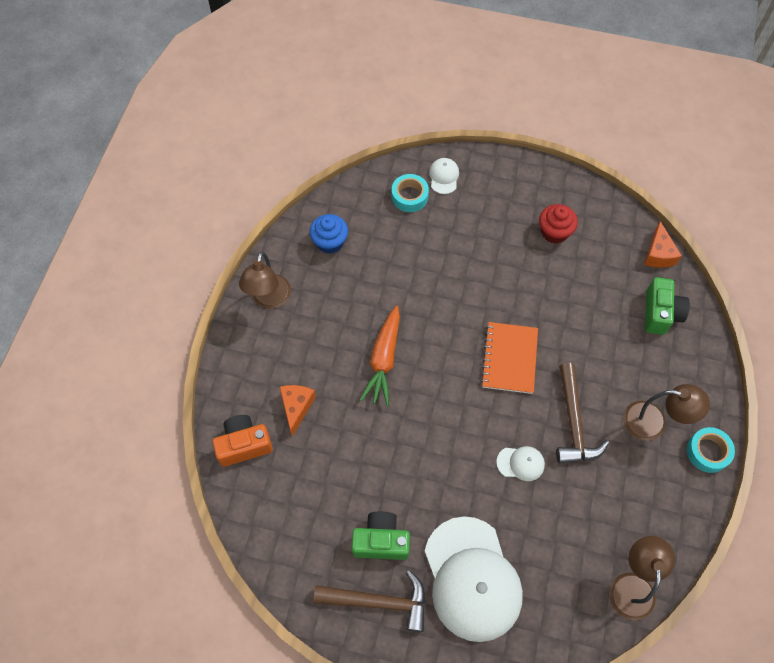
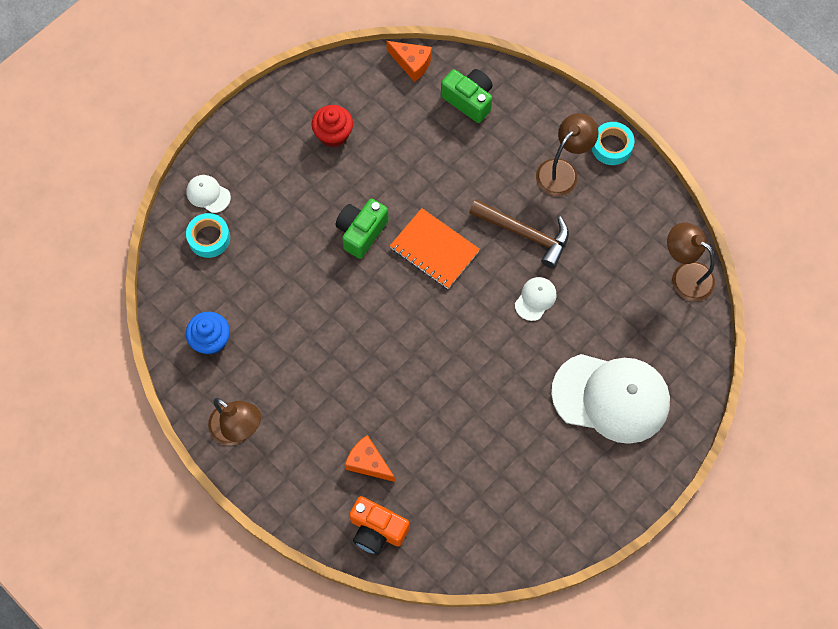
camera: 60 degrees left, 5 degrees up
orange camera [213,415,273,467] -> orange camera turned 75 degrees counterclockwise [349,496,409,555]
brown hammer [313,570,426,632] -> none
green camera [351,512,410,560] -> green camera moved to [336,198,389,259]
orange carrot [360,306,400,406] -> none

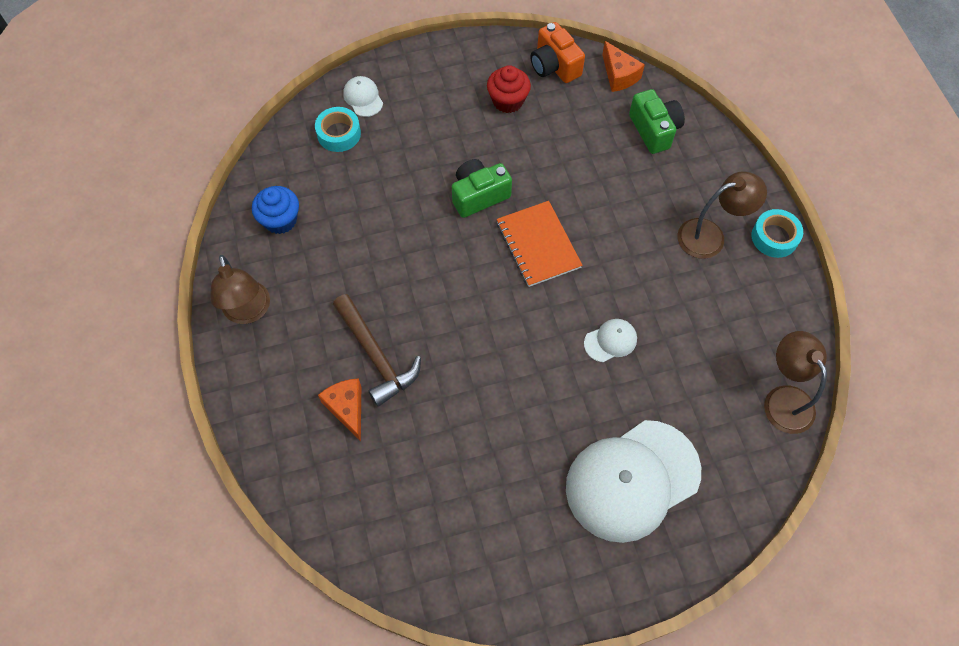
camera: 30 degrees right, 5 degrees down
orange camera [349,496,409,555] -> orange camera moved to [530,22,585,83]
brown hammer [469,200,569,269] -> brown hammer moved to [333,294,421,407]
white cap [551,354,670,444] -> white cap turned 105 degrees clockwise [566,420,701,543]

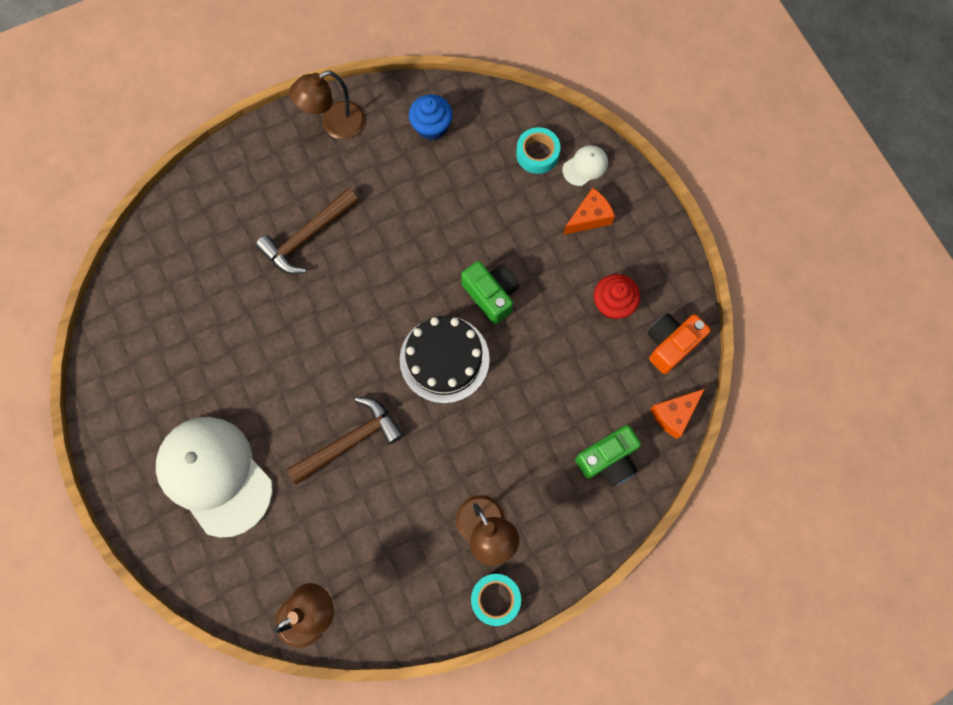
camera: 80 degrees right, 10 degrees up
orange cheese [318,378,361,442] -> orange cheese moved to [563,188,615,235]
orange notebook [497,201,583,287] -> black cake [400,316,490,404]
white cap [584,319,637,362] -> brown hammer [286,397,404,484]

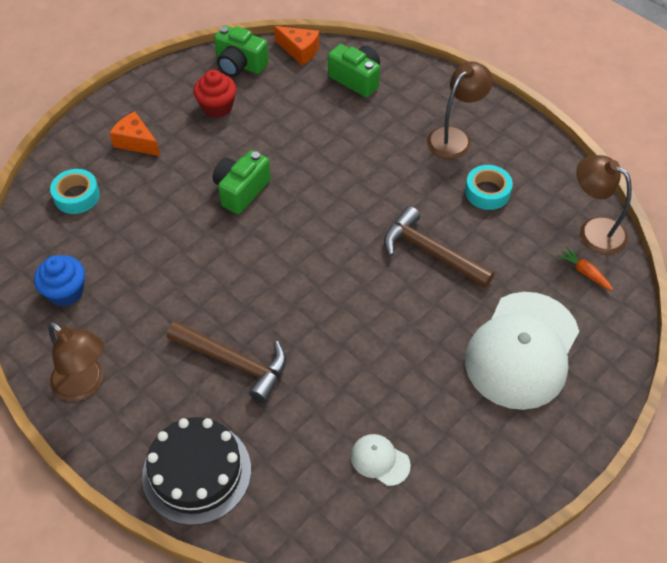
camera: 110 degrees left, 20 degrees down
black cake [400,316,490,404] -> black cake moved to [142,417,251,525]
turquoise tape [471,574,521,626] -> turquoise tape moved to [465,165,513,210]
white cap [563,145,608,186] -> white cap moved to [351,434,411,486]
orange camera [647,313,711,374] -> green camera [214,26,269,77]
none -> orange carrot [557,246,613,290]

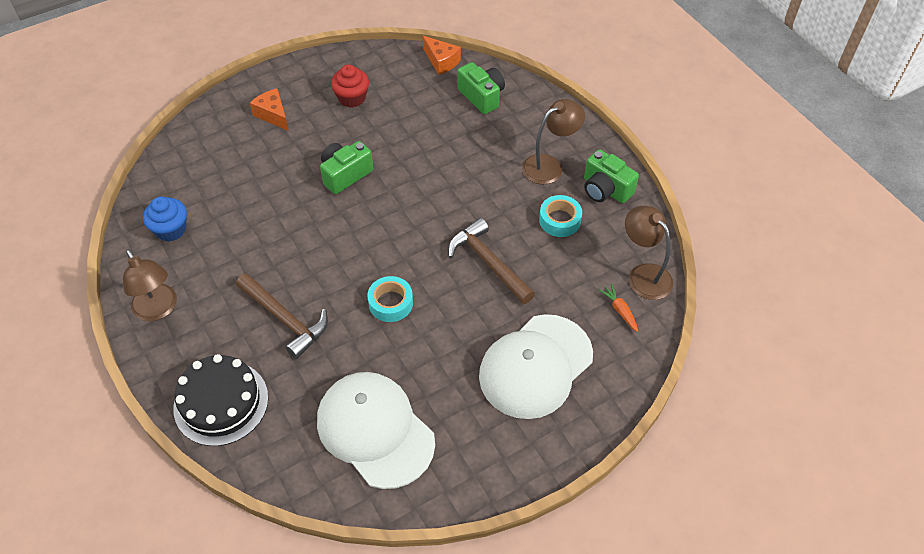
camera: 15 degrees right, 0 degrees up
turquoise tape [50,169,100,214] -> turquoise tape moved to [367,276,413,322]
green camera [214,26,269,77] -> green camera moved to [584,149,639,203]
white cap [351,434,411,486] -> white cap [317,372,435,489], size x2.40

